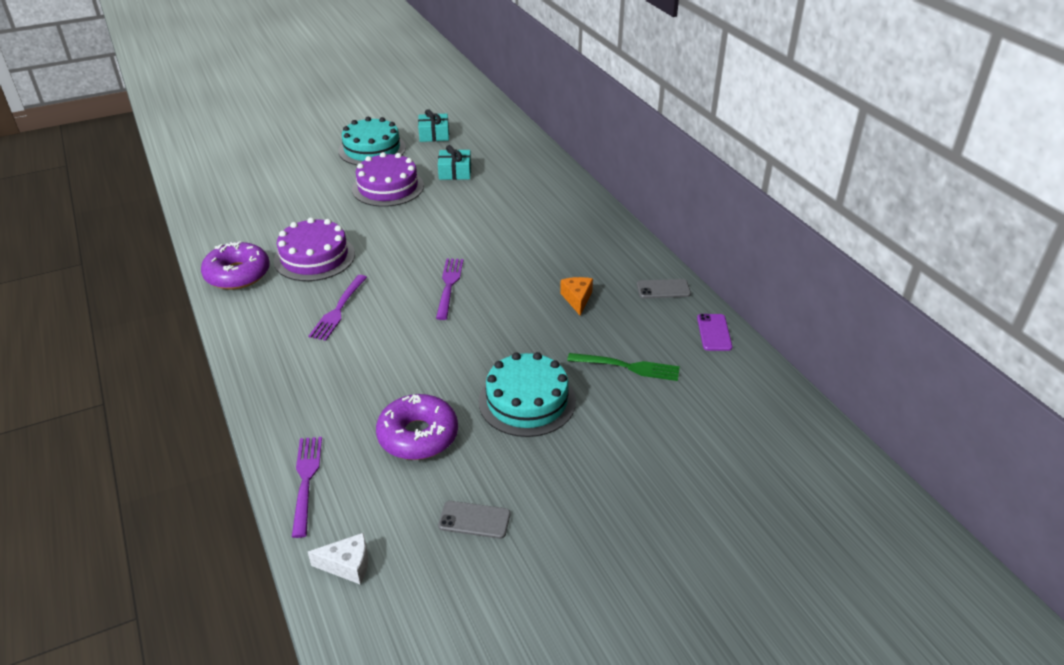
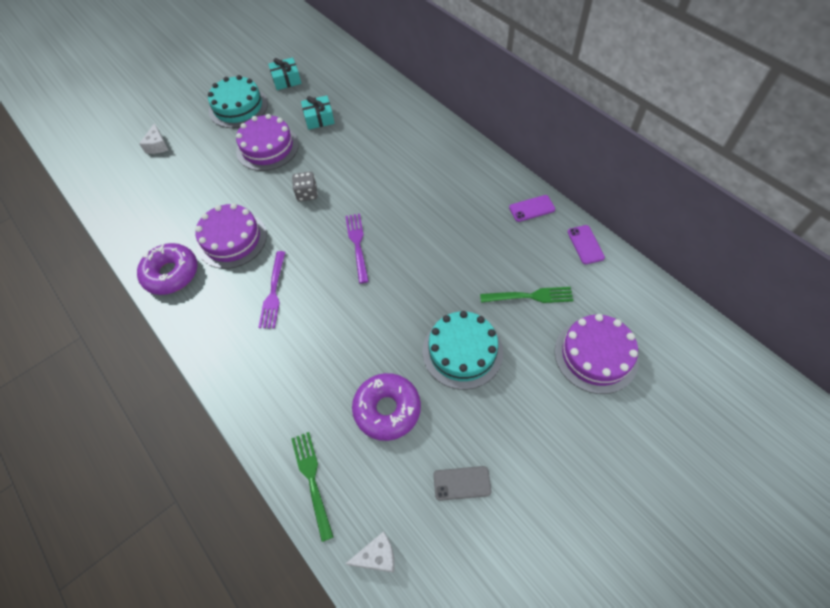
camera: 10 degrees left, 20 degrees up
purple fork [292,437,322,538] -> green fork [291,432,333,542]
orange cheese [560,277,593,316] -> none
grey phone [637,279,691,298] -> purple phone [509,195,555,222]
none -> white cheese [139,123,168,154]
none -> grey dice [292,172,318,201]
none -> purple cake [555,314,639,394]

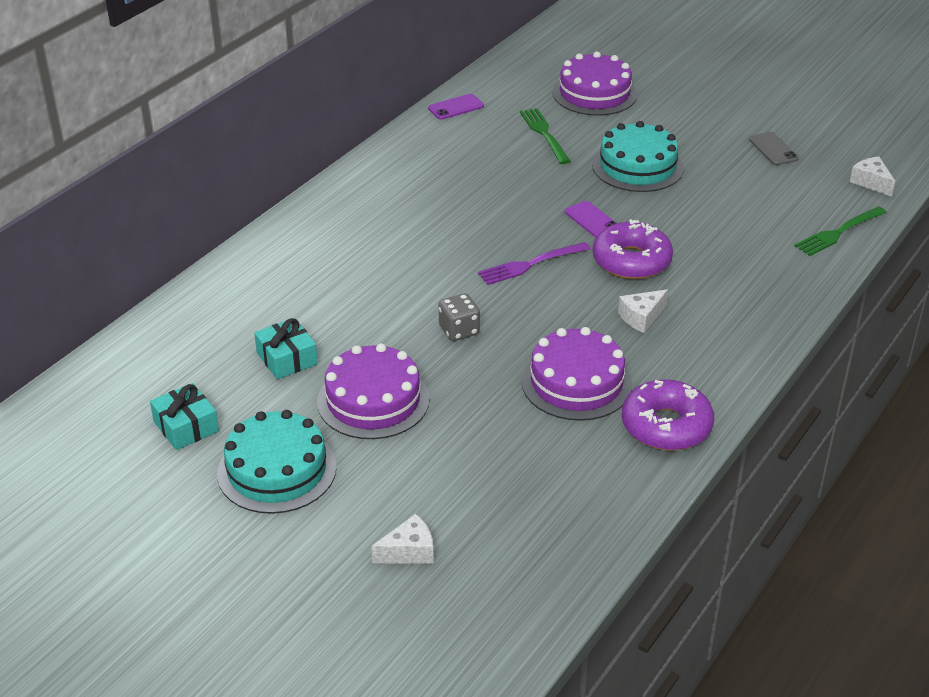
camera: 110 degrees left, 20 degrees down
purple fork [258,251,286,328] -> white cheese [618,289,668,333]
purple donut [352,373,421,441] -> purple donut moved to [593,219,673,279]
purple phone [509,195,555,222] -> purple phone moved to [565,201,617,238]

